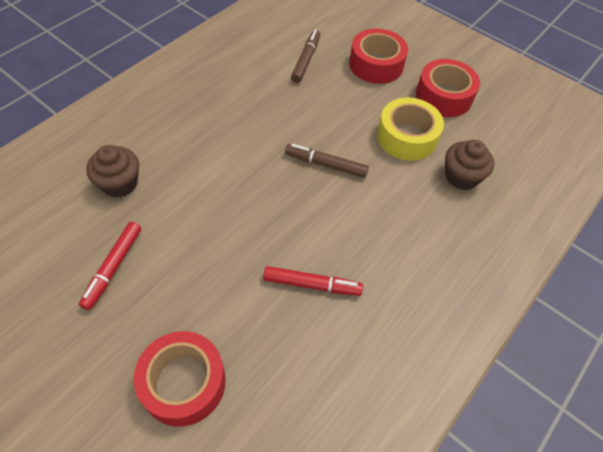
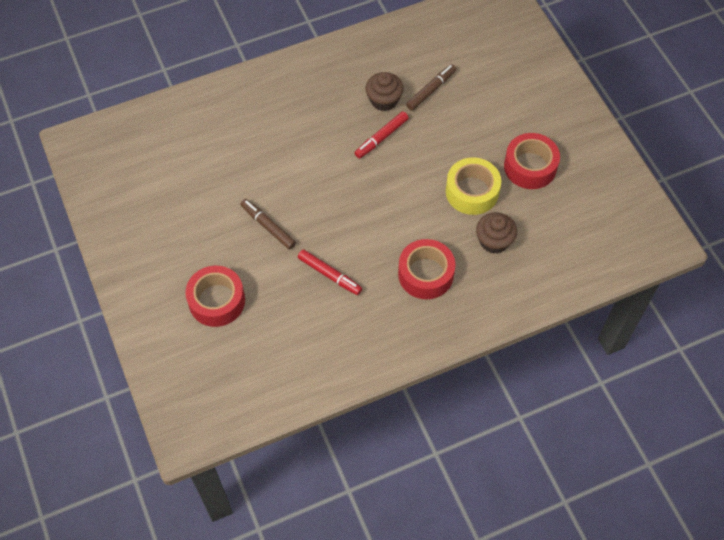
camera: 30 degrees right, 5 degrees up
red marker [79,222,141,310] -> red marker moved to [355,111,409,159]
brown cupcake [86,145,139,197] -> brown cupcake moved to [366,72,404,111]
brown marker [285,144,369,178] -> brown marker moved to [240,199,296,250]
red tape [349,28,408,84] -> red tape moved to [398,239,456,299]

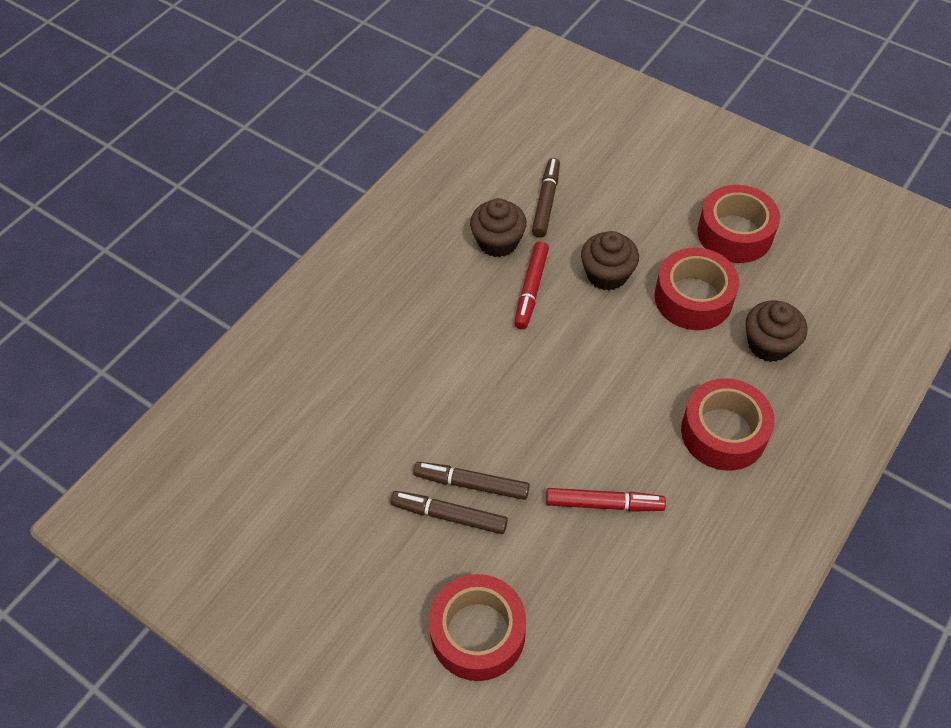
camera: 30 degrees left, 5 degrees down
yellow tape [446,157,501,215] -> red tape [655,248,739,330]
none -> brown marker [390,491,508,534]
none -> brown cupcake [581,231,639,291]

